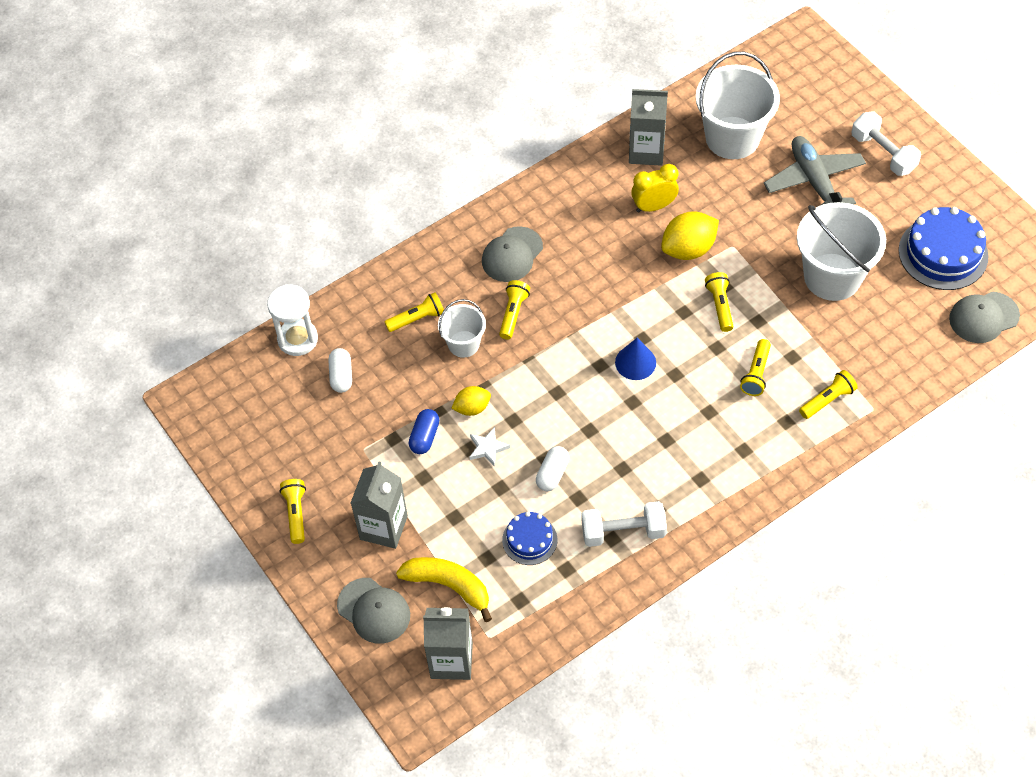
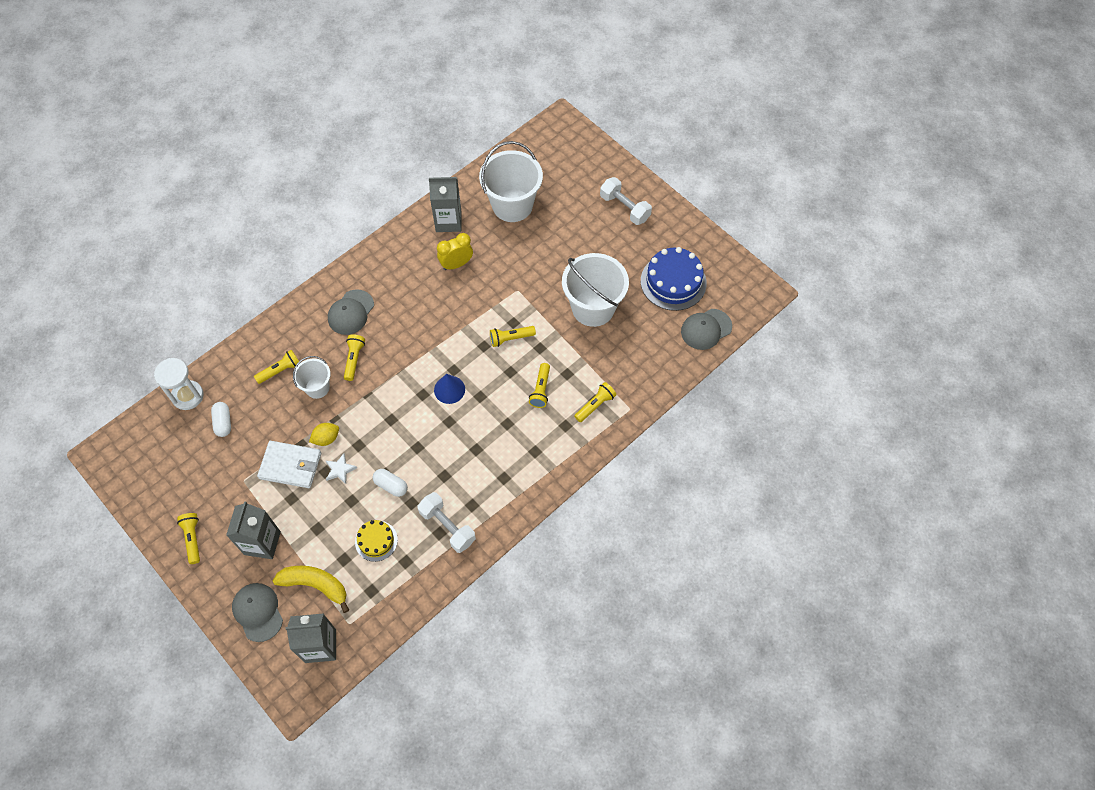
camera: 10 degrees left, 5 degrees up
grey cap [337,578,410,644] -> grey cap turned 150 degrees counterclockwise [232,583,283,642]
blue capsule [409,409,439,454] -> white wallet [257,441,322,488]
blue cake [502,512,557,565] -> yellow cake [355,520,398,562]
white capsule [536,446,570,491] -> white capsule turned 75 degrees counterclockwise [372,469,408,497]
white dumbbell [581,501,667,547] -> white dumbbell turned 60 degrees clockwise [417,492,476,553]
yellow lemon [661,211,719,260] -> none
yellow flashlight [705,272,733,332] -> yellow flashlight turned 90 degrees counterclockwise [490,326,536,347]
grey plane [764,136,866,205] -> none

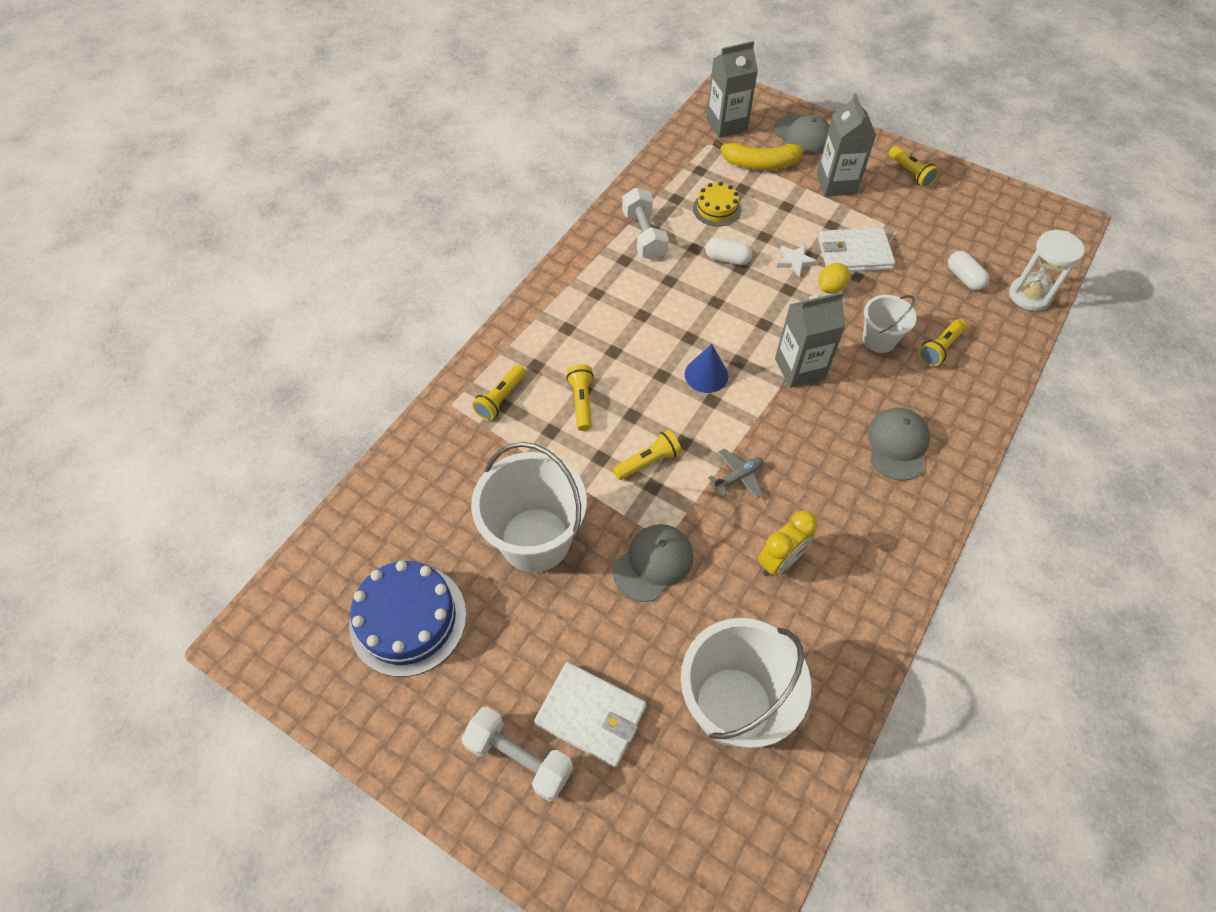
camera: 165 degrees right, 5 degrees down
yellow flashlight [344,334,365,381] -> none
white dumbbell [417,492,476,553] -> white dumbbell turned 45 degrees clockwise [622,188,669,260]
grey carton [429,177,461,232] -> grey carton moved to [775,292,846,388]
grey cap [681,309,732,350] -> grey cap moved to [613,524,693,602]
none -> white wallet [534,662,647,768]
none -> grey plane [708,449,763,499]

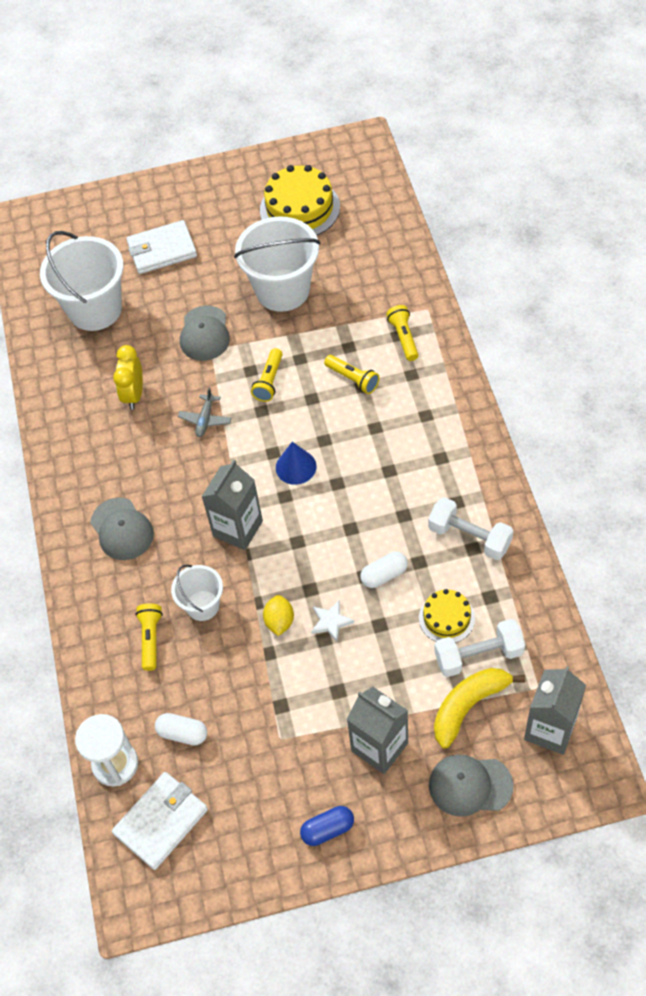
camera: 140 degrees right, 0 degrees up
blue cake [349,560,466,677] -> yellow cake [260,165,340,235]
white dumbbell [461,707,573,801] -> white dumbbell moved to [434,619,525,677]
white wallet [818,227,895,272] -> white wallet moved to [112,772,208,870]
yellow flashlight [888,146,939,188] -> blue capsule [300,806,354,846]

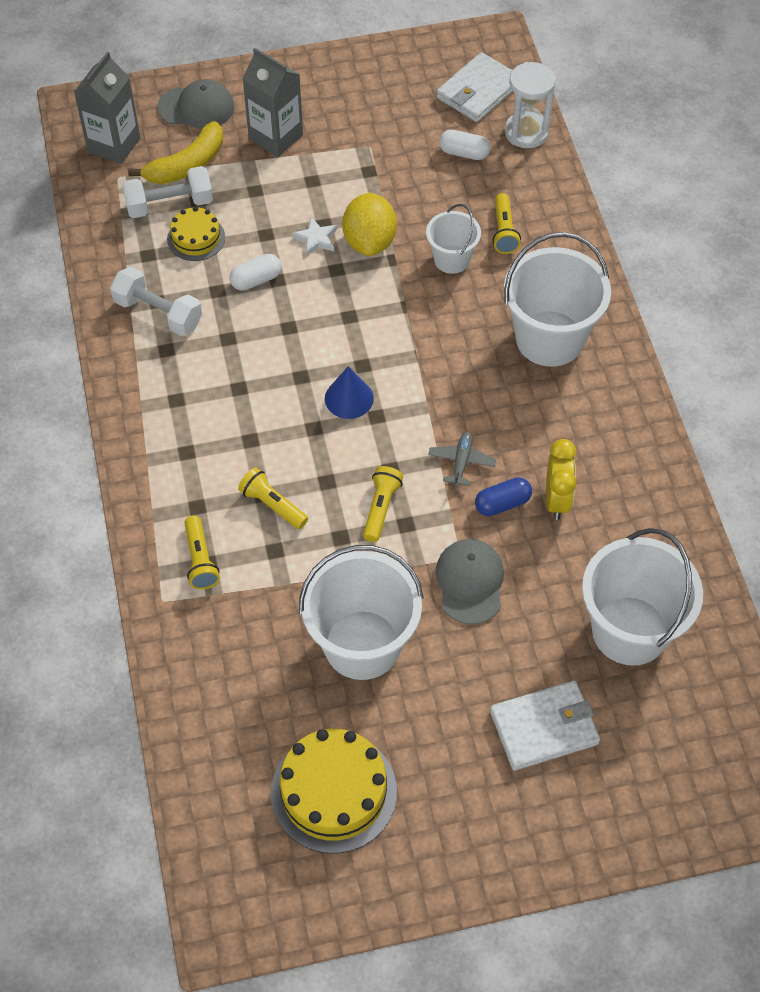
camera: 175 degrees right, 0 degrees up
grey cap [90,498,154,560] -> white bucket [504,232,611,367]
grey carton [201,460,263,550] -> none
yellow lemon [263,595,294,636] -> yellow lemon [342,193,397,256], size x1.68
blue capsule [300,806,354,846] -> blue capsule moved to [475,477,532,516]

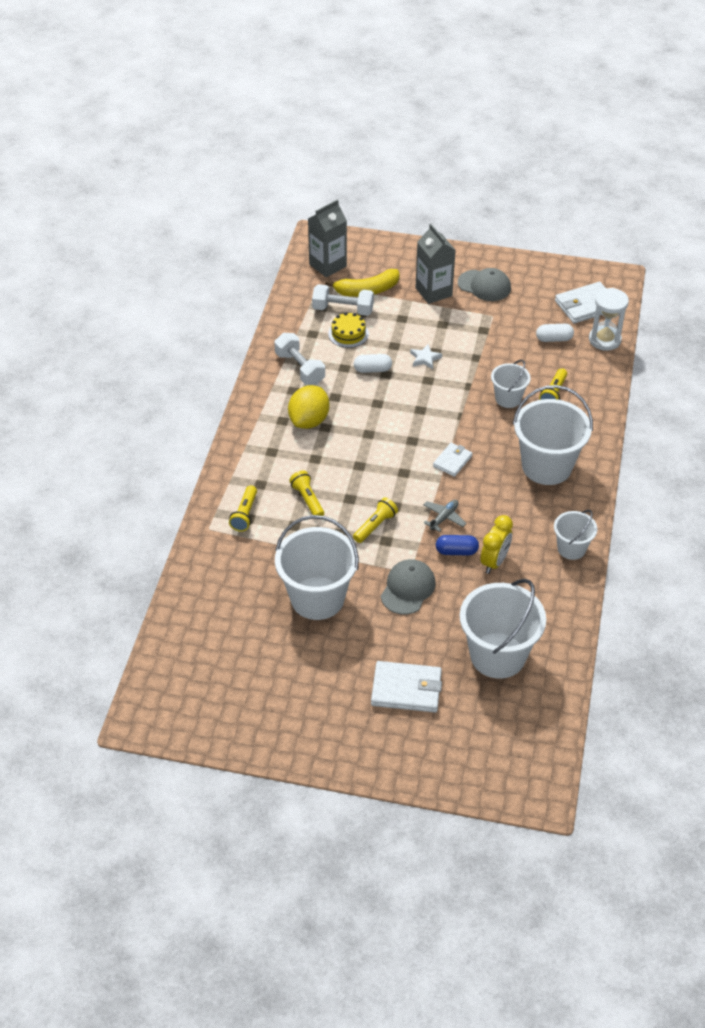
camera: 25 degrees right, 10 degrees down
grey cap [157,79,234,129] -> grey cap moved to [458,268,511,301]
yellow cake [271,729,397,853] -> none
blue cone [325,366,374,419] -> none
yellow lemon [342,193,397,256] -> yellow lemon moved to [288,385,329,429]
white capsule [439,130,490,160] -> white capsule turned 45 degrees counterclockwise [536,324,574,342]
none -> white wallet [433,443,473,477]
none -> white bucket [554,510,597,560]

